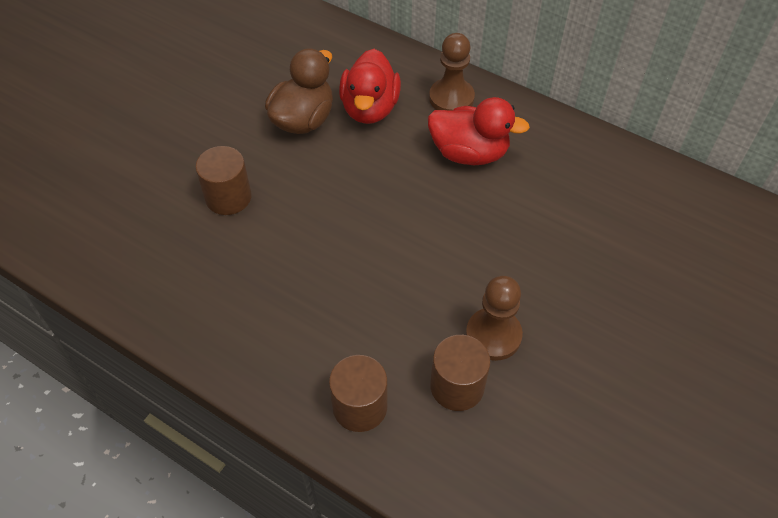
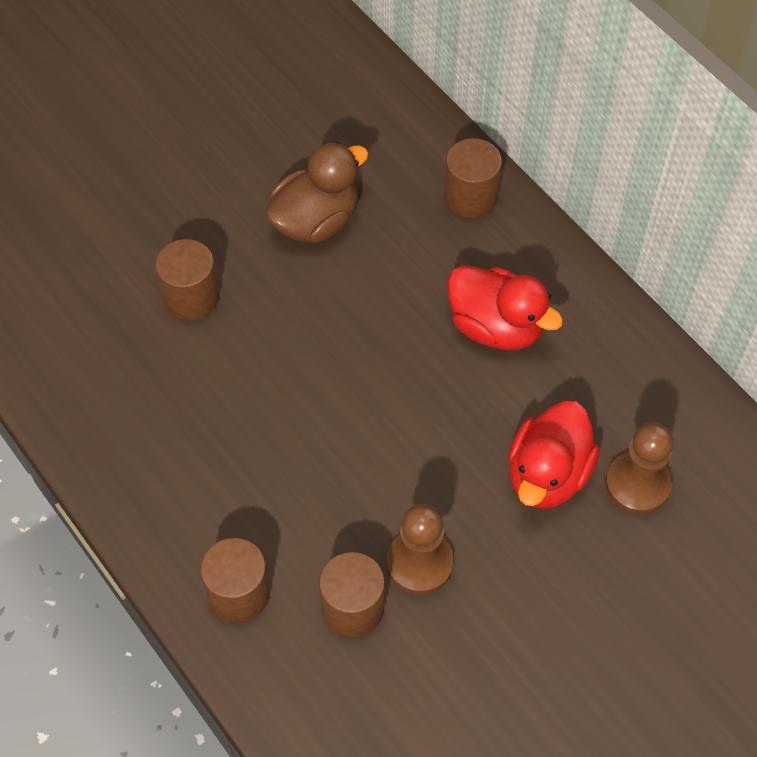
camera: 20 degrees right, 5 degrees up
red duck [339,49,401,124] -> red duck moved to [508,401,600,509]
brown pawn [429,33,475,110] -> brown pawn moved to [605,422,674,514]
none -> brown cylinder [444,138,502,218]

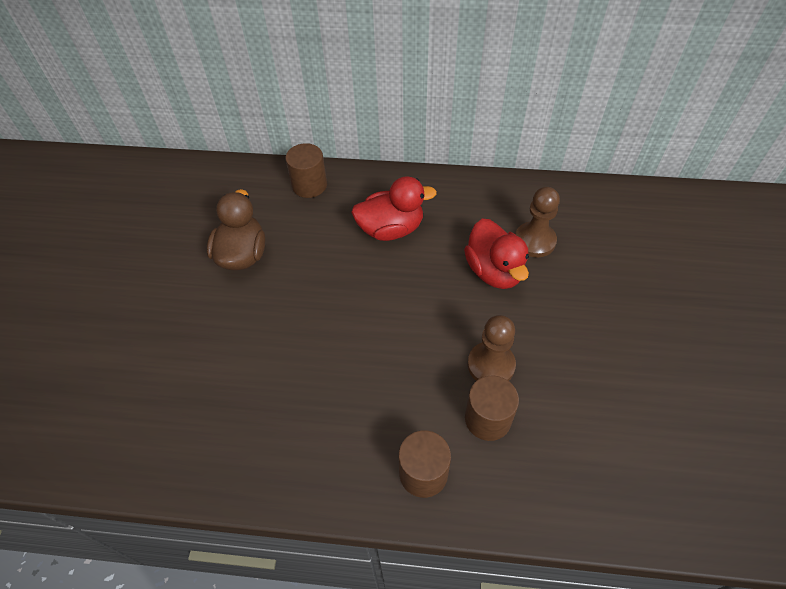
camera: 45 degrees left, 5 degrees down
brown cylinder [155,239,219,320] -> none

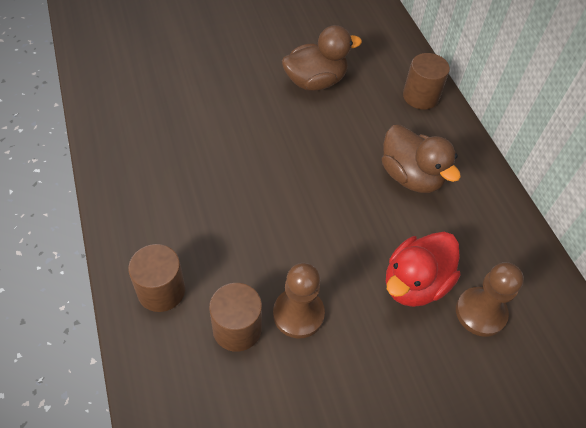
camera: 60 degrees right, 0 degrees up
red duck [351,176,437,241] -> brown duck [382,125,461,193]

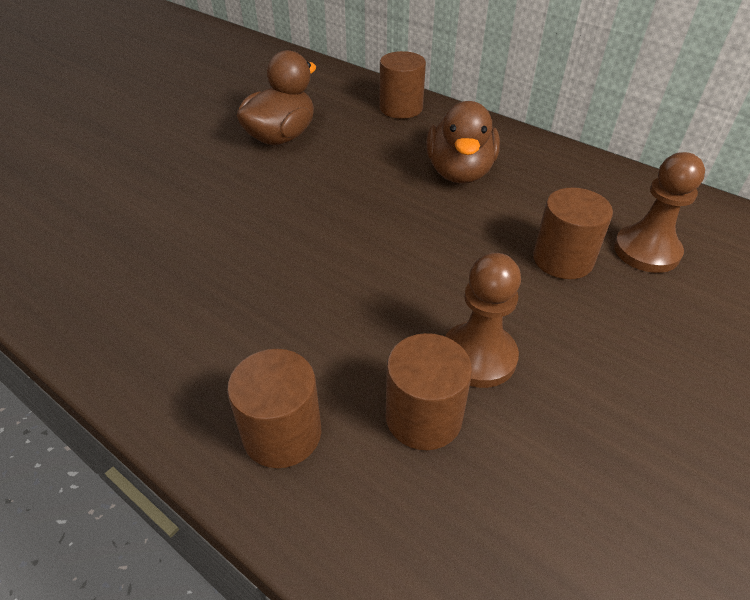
camera: 30 degrees left, 10 degrees down
brown duck [382,125,461,193] -> brown duck turned 75 degrees clockwise [426,101,500,184]
red duck [386,232,460,307] -> brown cylinder [533,187,613,279]

